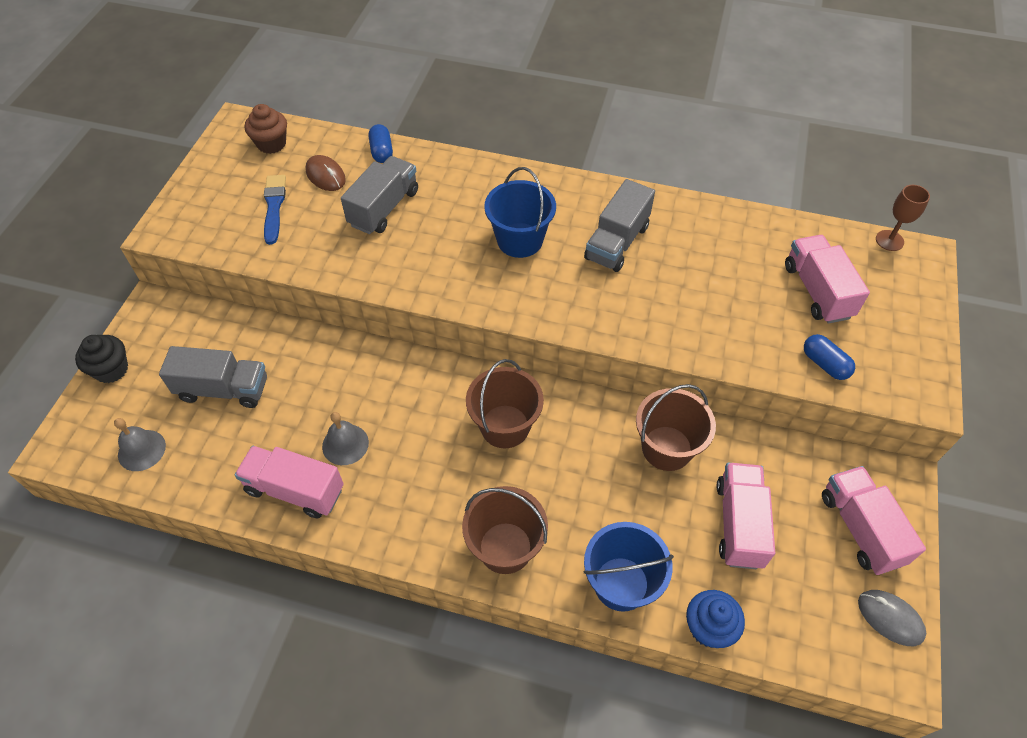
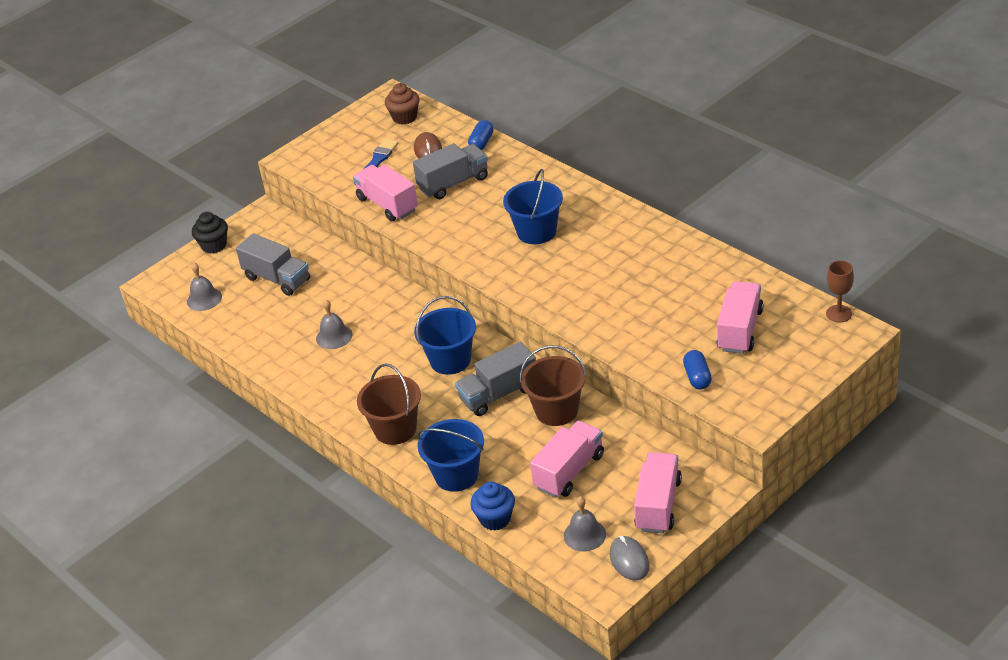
camera: 35 degrees right, 15 degrees down
pink truck [235,446,344,518] -> pink truck moved to [353,165,418,222]
brown bucket [466,359,544,448] -> blue bucket [414,296,476,375]
grey truck [584,179,655,272] -> grey truck moved to [455,342,536,416]
none -> grey bell [564,496,606,551]

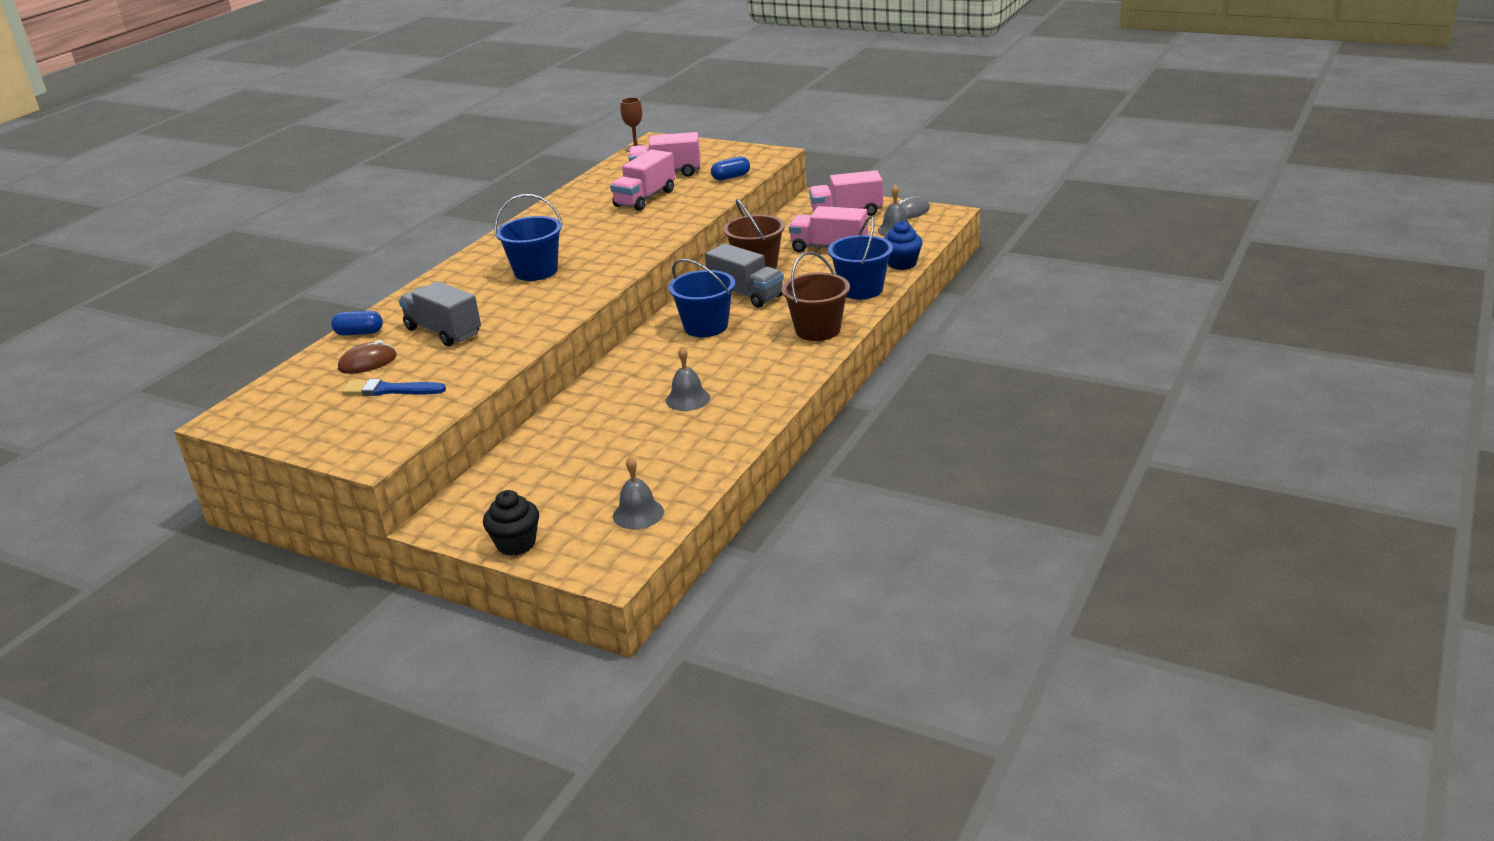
camera: 110 degrees left, 10 degrees down
grey truck [236,233,310,296] -> none
pink truck [353,165,418,222] -> pink truck moved to [610,150,675,211]
brown cupcake [385,83,420,125] -> none

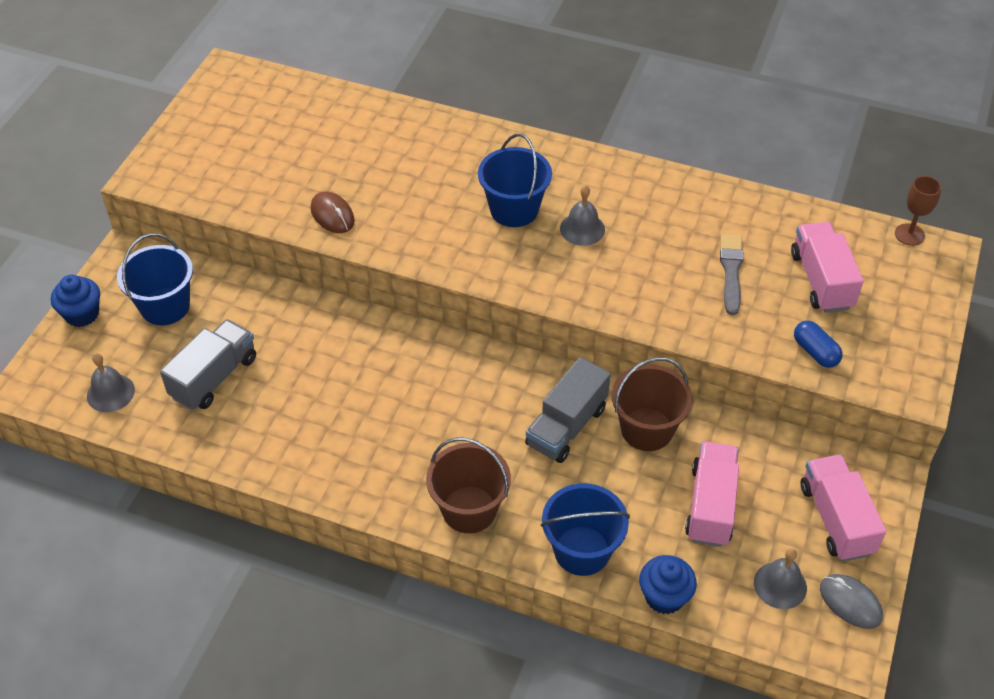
camera: 80 degrees right, 20 degrees up
blue capsule [331,311,383,335] -> none
brown mouse [338,340,397,374] -> brown mouse moved to [311,191,355,233]
blue brush [342,379,446,396] -> none
grey truck [399,281,481,346] -> grey truck moved to [160,319,256,410]
black cupcake [483,490,539,556] -> blue cupcake [51,275,100,327]
pink truck [610,150,675,211] -> grey brush [720,234,744,315]
grey bell [666,346,710,411] -> grey bell moved to [560,185,605,246]
blue bucket [668,259,735,337] -> blue bucket moved to [117,233,193,325]

